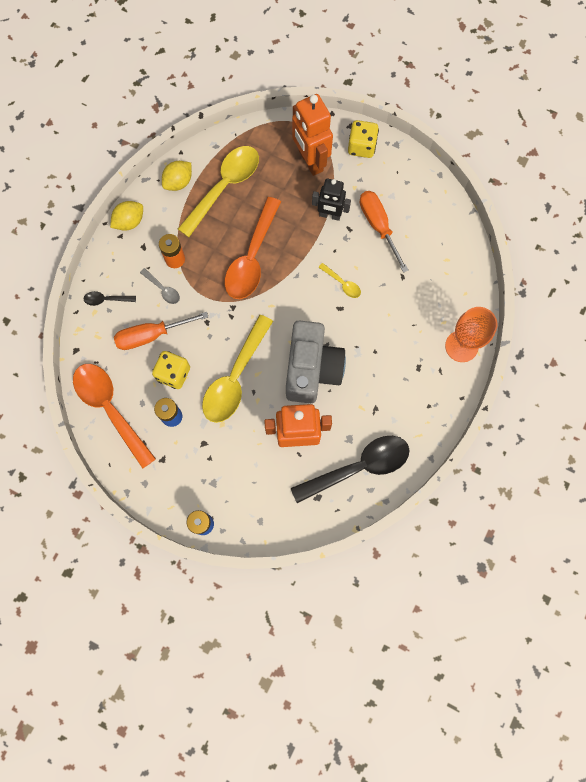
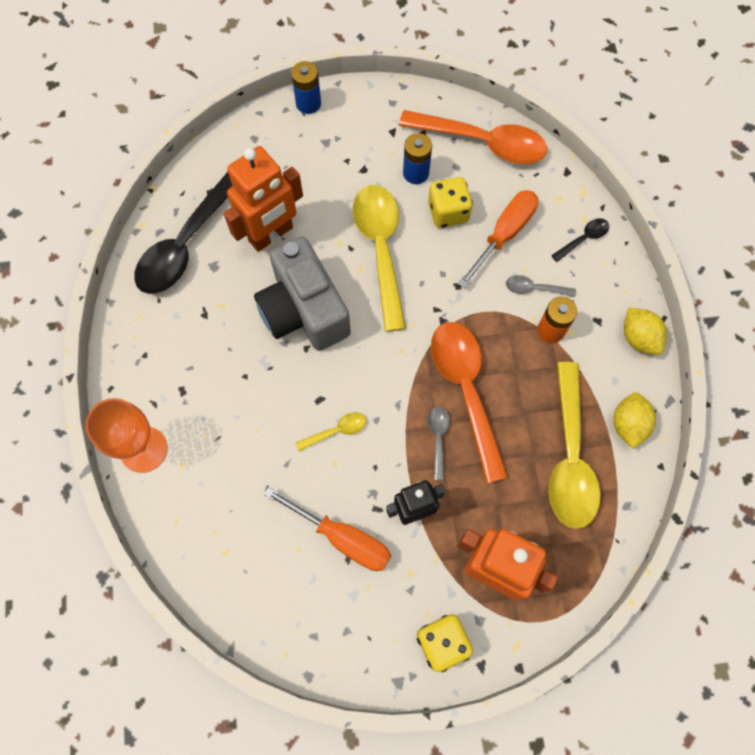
camera: 145 degrees right, 5 degrees down
yellow lemon [110,201,143,231] -> yellow lemon turned 45 degrees counterclockwise [624,308,667,355]
yellow spoon [318,263,361,298] -> yellow spoon turned 150 degrees clockwise [295,412,366,451]
none -> grey spoon [428,406,450,480]

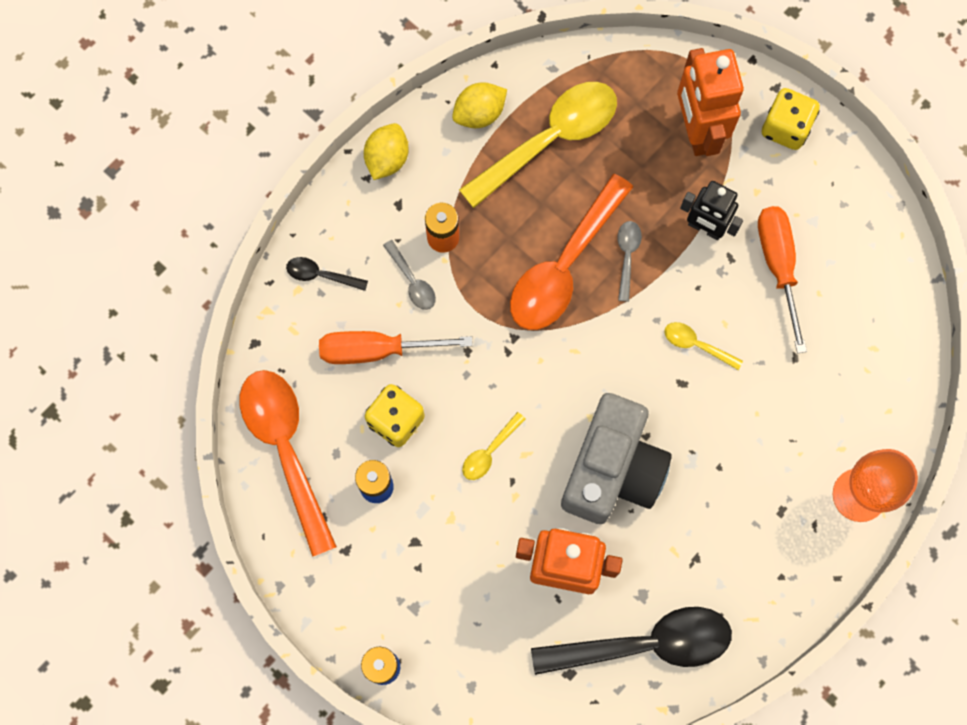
camera: 130 degrees left, 5 degrees up
yellow spoon [353,185,406,332] -> yellow spoon [462,412,525,480], size x0.44
grey spoon [428,406,450,480] -> grey spoon turned 135 degrees clockwise [617,221,642,302]

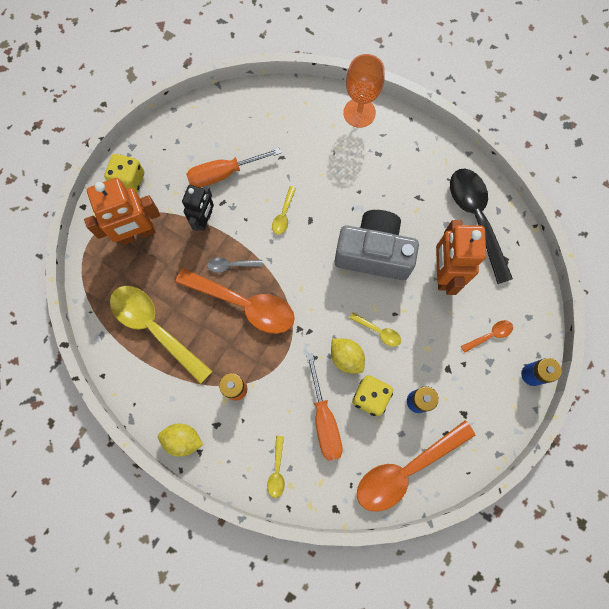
camera: 100 degrees left, 0 degrees up
black spoon [286,257,368,291] -> yellow spoon [267,436,285,498]
grey spoon [383,240,436,310] -> none
yellow lemon [452,82,507,128] -> yellow lemon moved to [331,339,365,374]
none -> orange spoon [461,320,513,353]

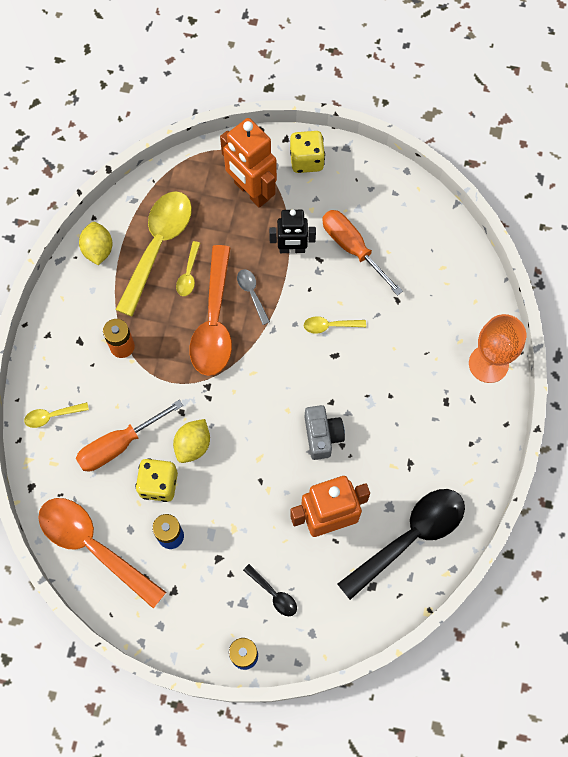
camera: 70 degrees right, 5 degrees down
yellow lemon [158,424,203,457] -> yellow lemon moved to [79,222,112,265]
grey camera [334,210,419,280] -> grey camera [305,405,345,460], size x0.55
yellow spoon [350,312,401,347] -> yellow spoon moved to [176,241,200,296]
orange spoon [461,320,513,353] -> black spoon [243,564,297,616]

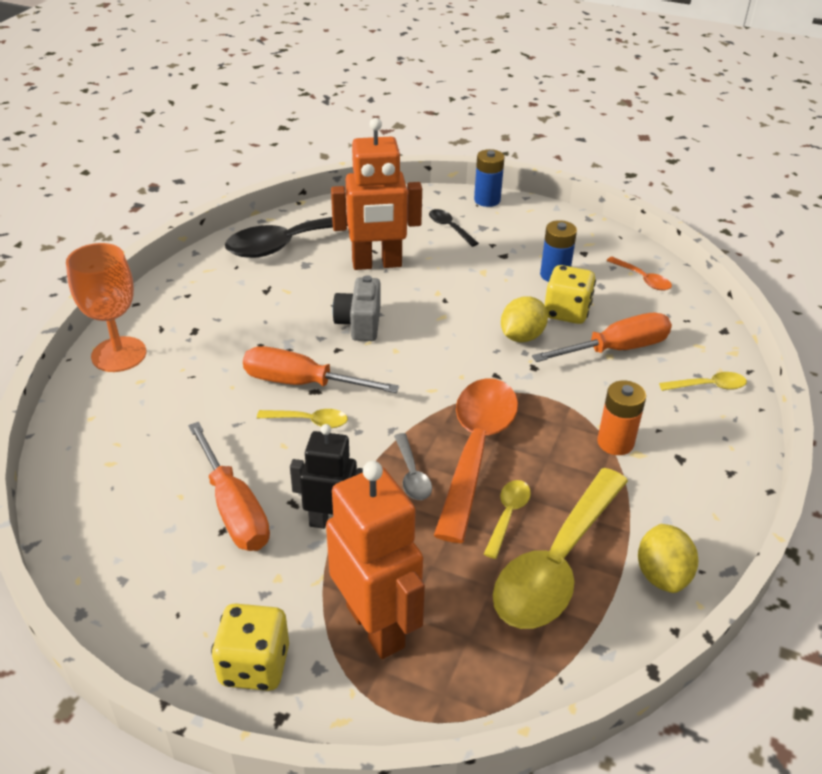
camera: 170 degrees left, 30 degrees down
orange spoon [38,498,166,608] -> orange spoon [606,257,672,291], size x0.44
none -> orange screwdriver [243,346,399,393]

